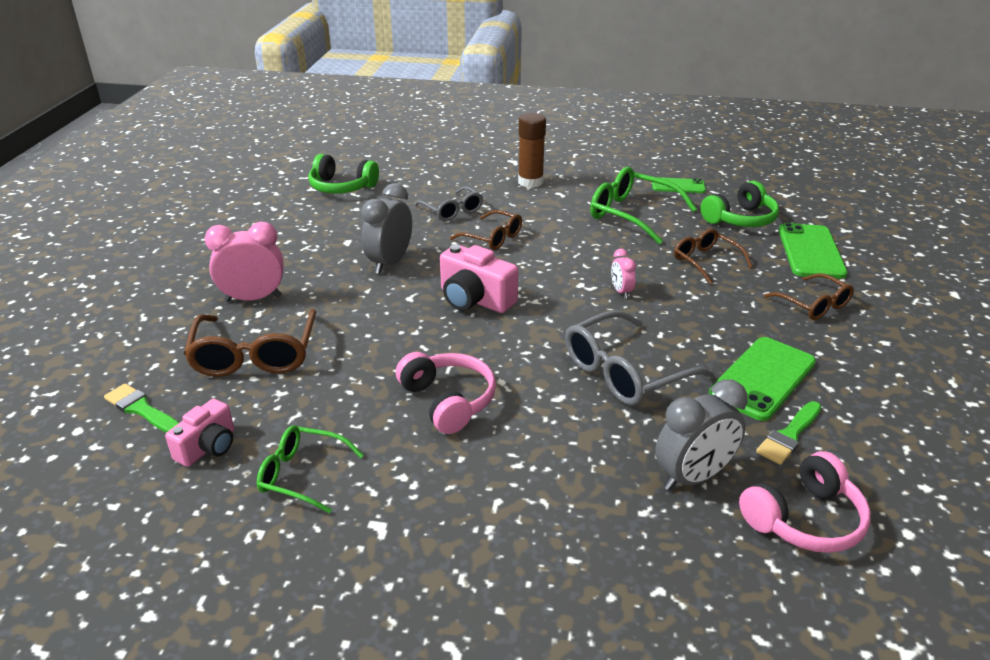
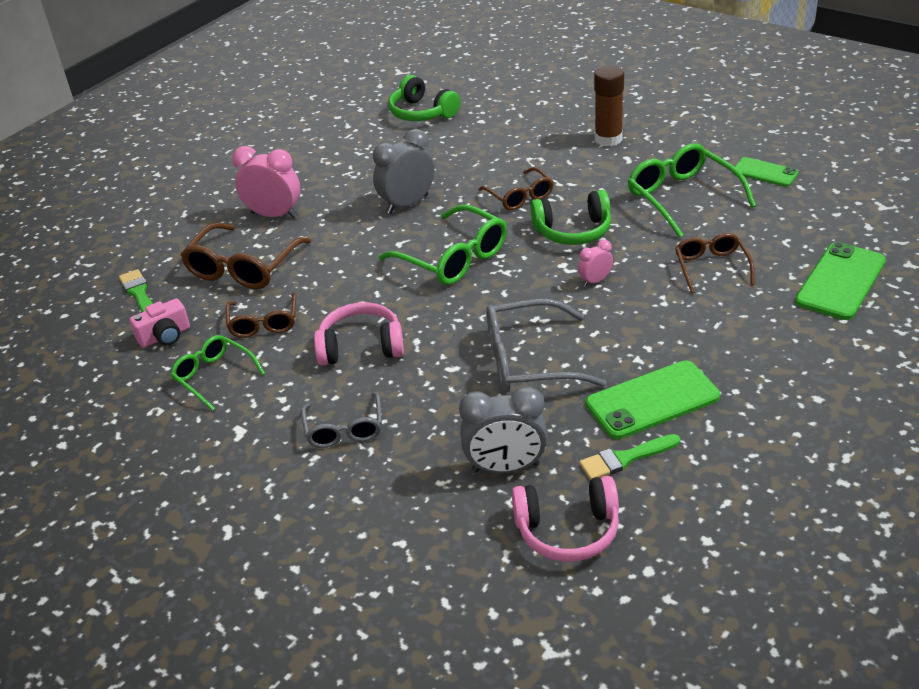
camera: 30 degrees right, 5 degrees up
pink headphones [396,352,496,434] -> pink headphones turned 90 degrees counterclockwise [314,302,404,366]
grey glasses [414,186,483,221] -> grey glasses moved to [301,392,382,448]
pink camera [440,244,518,313] -> green glasses [379,205,507,285]
pink clock [611,249,636,298] -> pink clock turned 45 degrees clockwise [578,240,613,287]
green headphones [701,181,779,227] -> green headphones moved to [530,190,611,245]
brown glasses [764,273,854,320] -> brown glasses moved to [226,293,296,338]

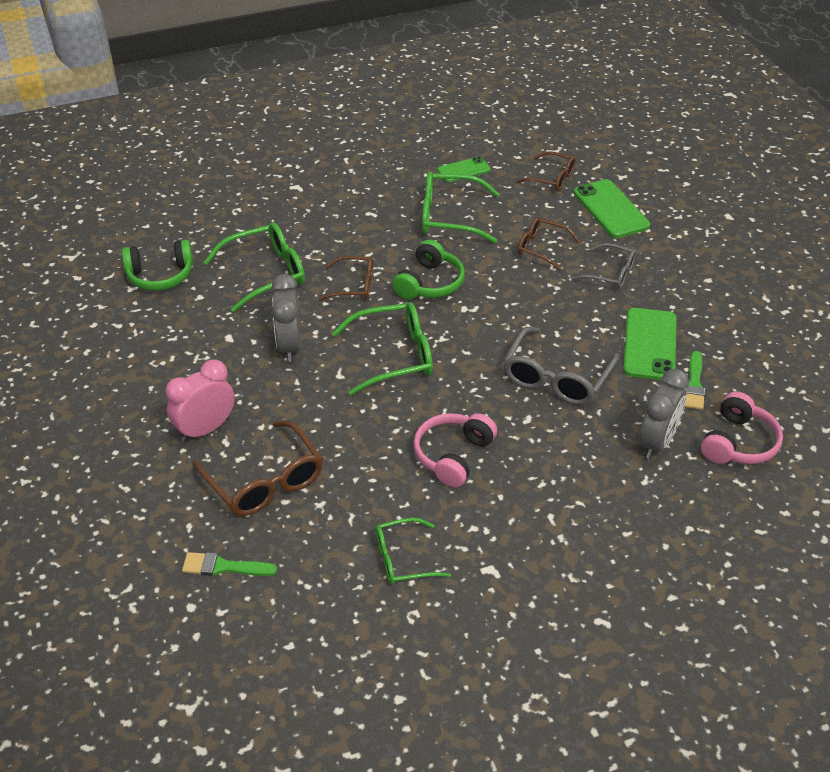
camera: 60 degrees left, 5 degrees up
pink camera [130,298,190,348] -> none
brown glasses [226,293,296,338] -> brown glasses moved to [516,151,576,191]
grey glasses [301,392,382,448] -> grey glasses moved to [573,243,636,289]
pink clock [578,240,613,287] -> none
brown glue stick [594,65,624,146] -> none
none -> green glasses [204,222,305,312]

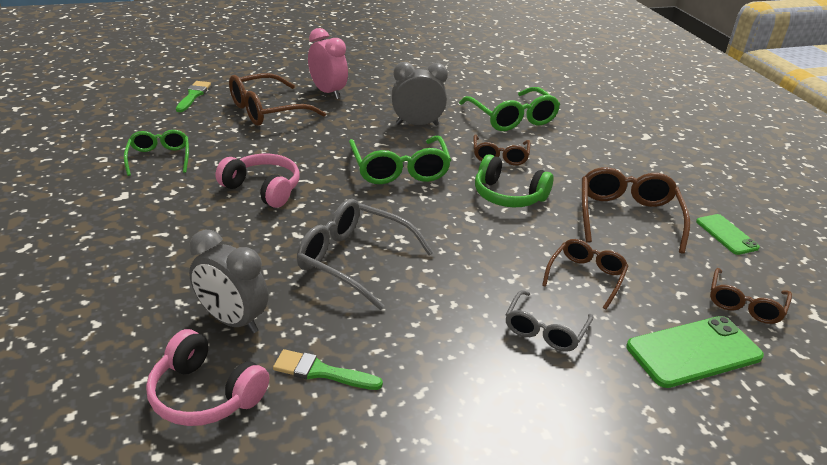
camera: 90 degrees right, 10 degrees down
green headphones [122,240,193,291] -> none
green glasses [422,172,499,243] -> brown glasses [582,167,690,254]
green phone [623,308,677,380] -> none

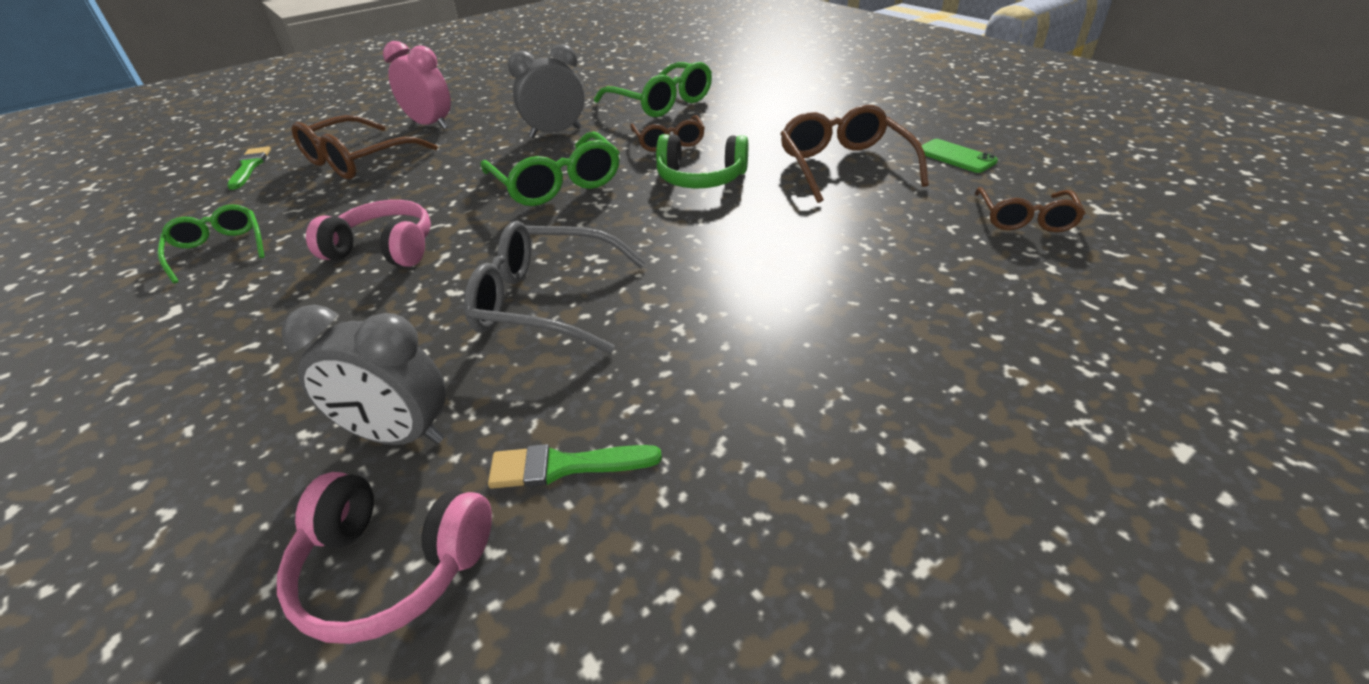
camera: 15 degrees left, 5 degrees up
grey glasses [505,290,593,352] -> none
brown glasses [542,239,628,309] -> none
green phone [626,316,764,388] -> none

